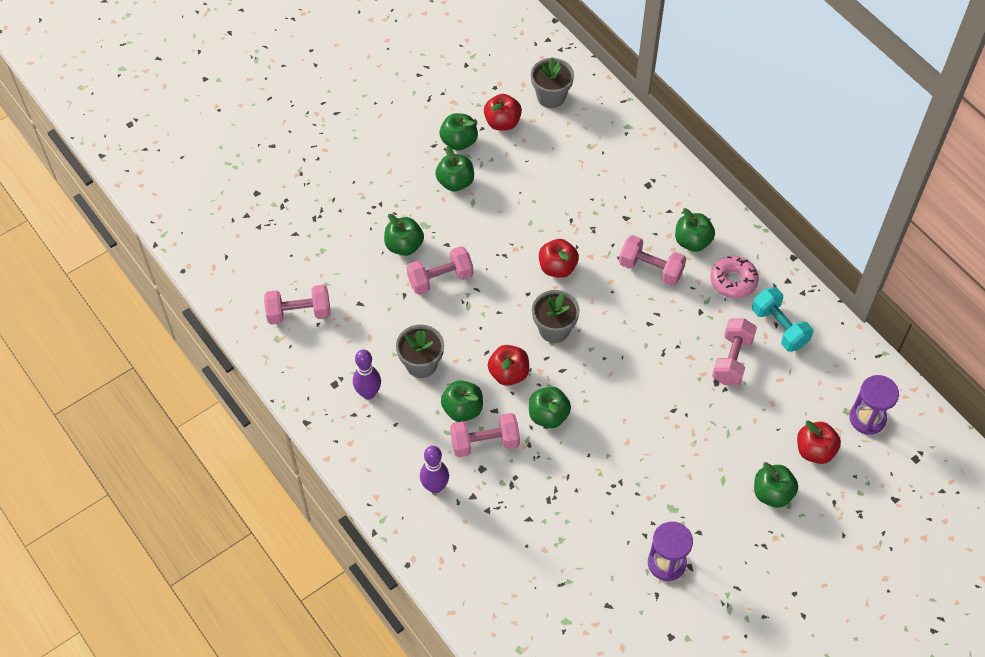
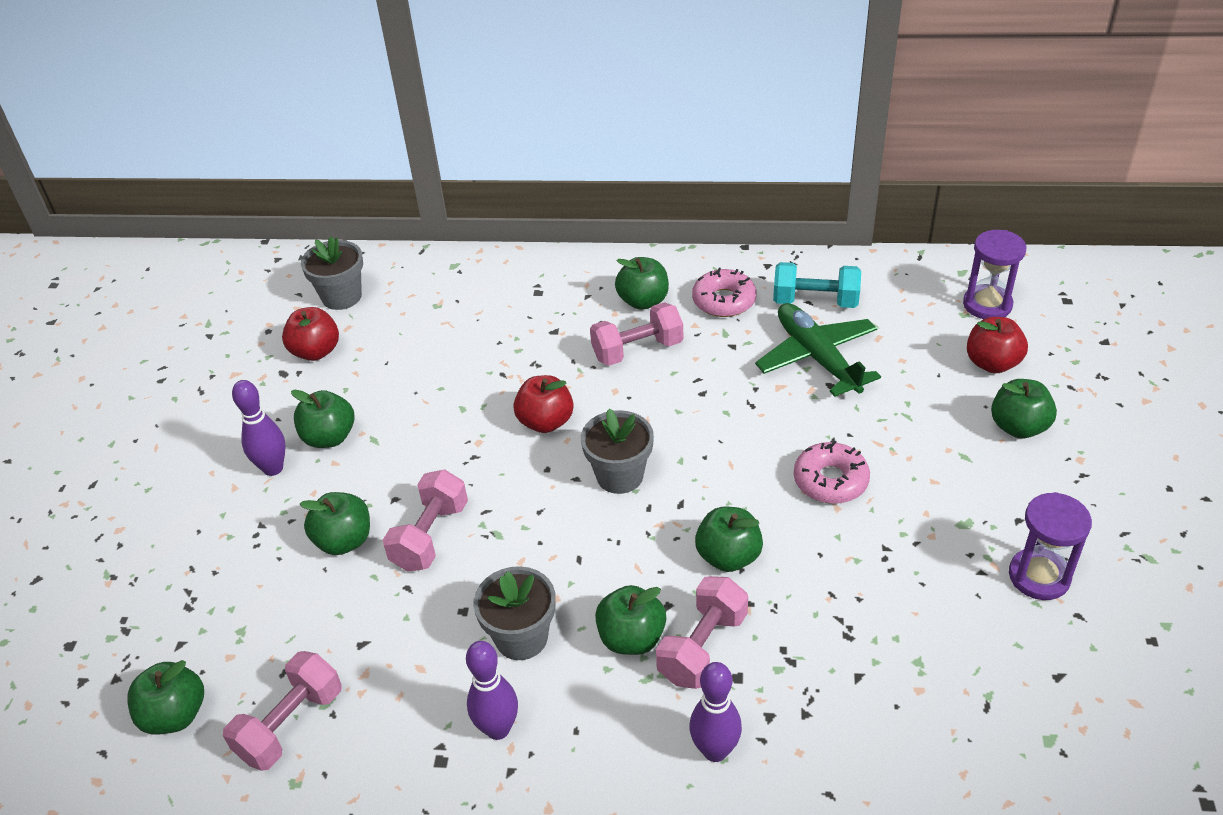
camera: 45 degrees left, 15 degrees down
green apple [440,113,478,151] -> green apple moved to [127,660,204,734]
red apple [488,345,529,386] -> none
pink dumbbell [712,318,757,385] -> green plane [755,303,881,397]
none -> purple bowling pin [232,380,286,476]
none -> pink donut [794,441,870,504]

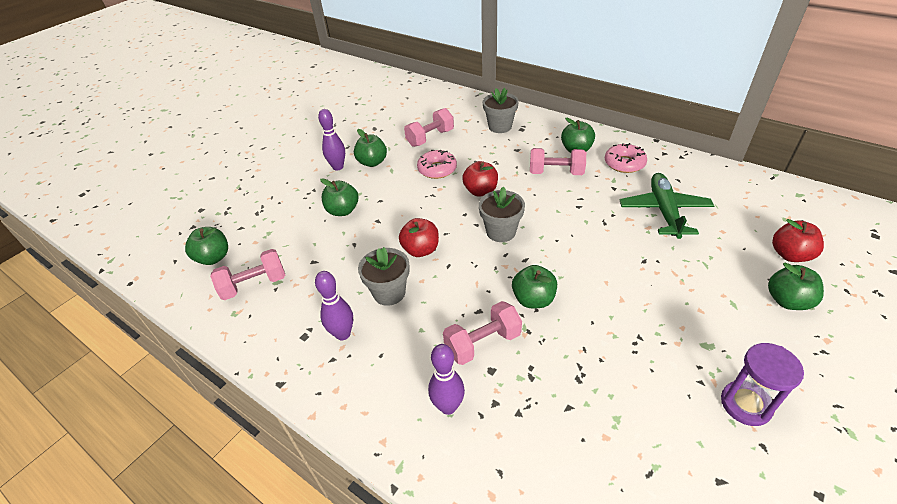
camera: 30 degrees right, 0 degrees up
red apple [282,307,339,361] -> red apple moved to [399,218,439,257]
grey flower pot [301,236,363,310] -> grey flower pot moved to [483,88,519,133]
pink dumbbell [383,469,468,572] -> pink dumbbell moved to [404,108,454,147]
green apple [595,585,666,655] -> none
turquoise dumbbell [773,262,861,308] -> none
pink donut [794,441,870,504] -> pink donut moved to [417,150,457,179]
purple hourglass [963,230,1026,319] -> none

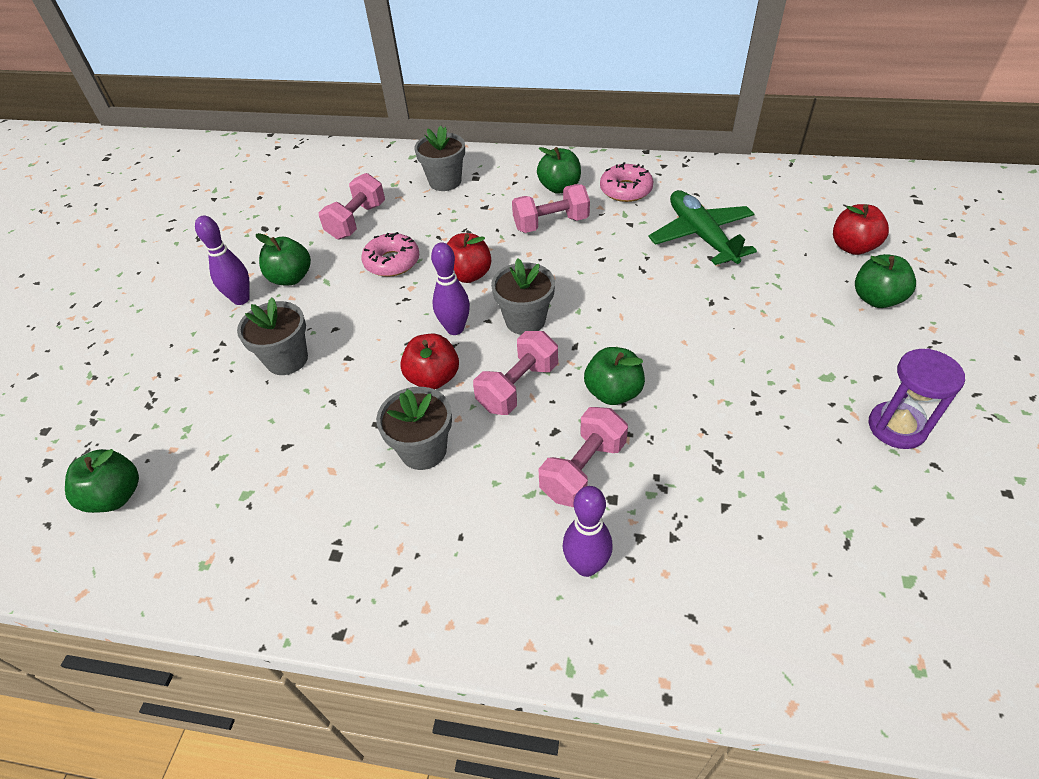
camera: 25 degrees left, 5 degrees up
pink dumbbell [210,249,285,300] -> pink dumbbell moved to [473,331,558,415]
purple bowling pin [315,271,353,340] -> purple bowling pin moved to [431,242,470,335]
green apple [320,178,358,216] -> grey flower pot [237,297,308,375]

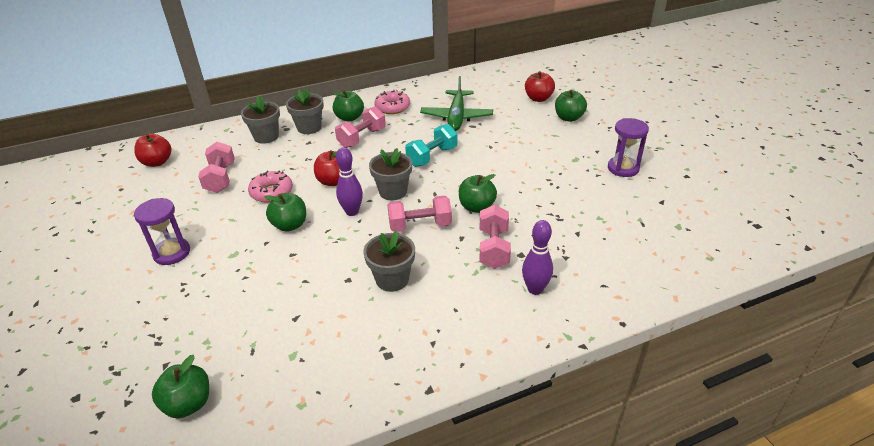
camera: 35 degrees left, 10 degrees down
purple bowling pin [195,216,250,305] -> purple hourglass [134,198,190,265]
grey flower pot [237,297,308,375] -> grey flower pot moved to [286,88,324,134]
green apple [256,233,311,285] -> green apple moved to [264,193,306,232]
red apple [400,334,459,389] -> red apple moved to [134,133,171,167]
pink dumbbell [473,331,558,415] -> pink dumbbell turned 75 degrees clockwise [387,196,452,232]
green plane [648,190,757,265] -> green plane turned 120 degrees counterclockwise [420,76,493,131]
none -> turquoise dumbbell [405,124,457,167]

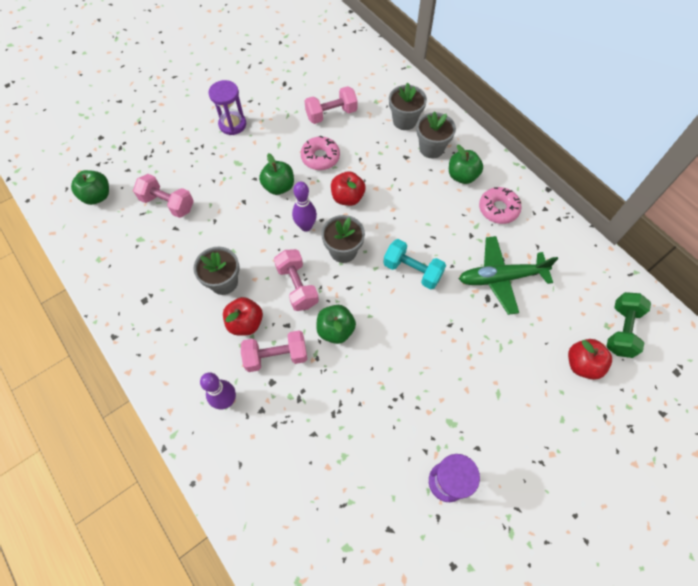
camera: 75 degrees right, 25 degrees up
red apple [134,133,171,167] -> red apple moved to [223,297,263,336]
pink dumbbell [335,106,386,148] -> pink dumbbell moved to [133,174,194,218]
green apple [555,90,587,122] -> none
none -> green dumbbell [606,292,651,358]

